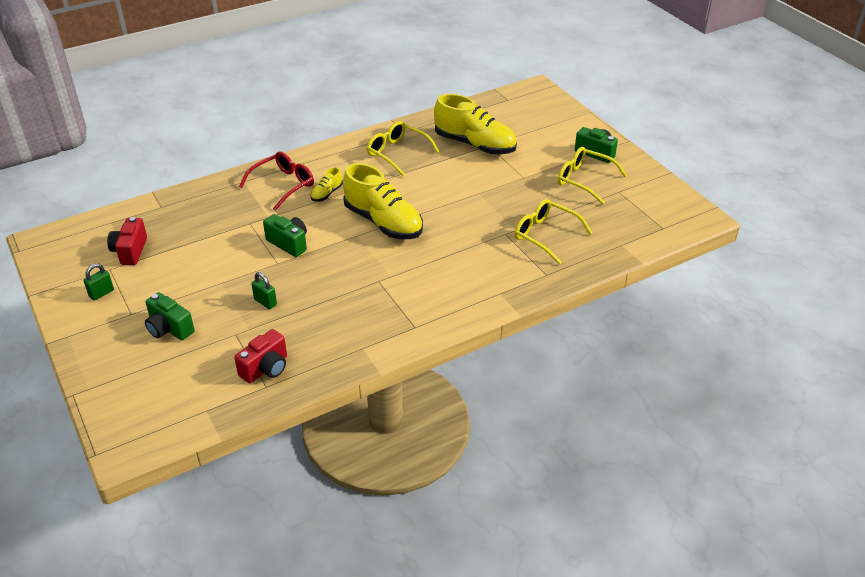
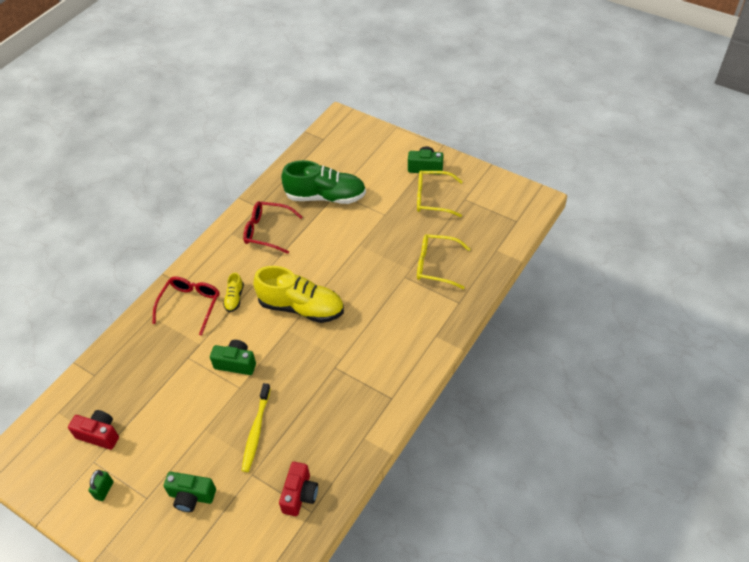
camera: 25 degrees left, 10 degrees up
red camera [107,217,147,265] -> red camera turned 135 degrees clockwise [68,410,119,450]
green padlock [251,272,277,309] -> yellow toothbrush [242,383,271,472]
yellow glasses [367,121,440,176] -> red glasses [243,201,302,254]
yellow shoe [434,94,517,154] -> green shoe [281,160,366,204]

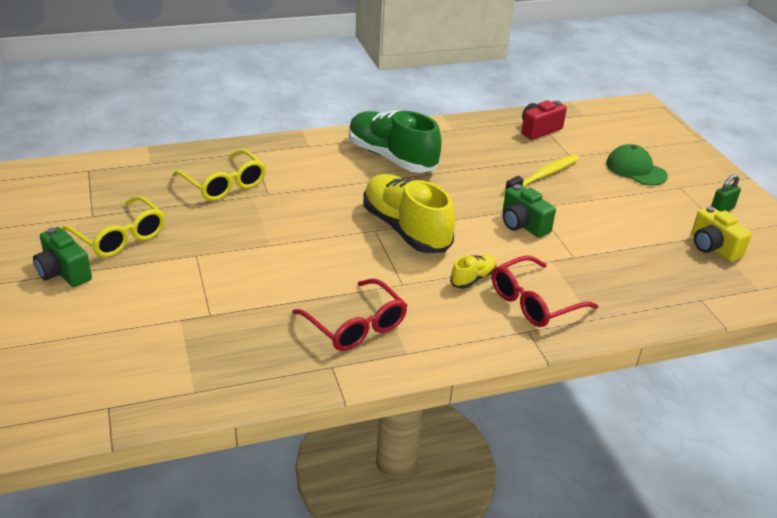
camera: 145 degrees left, 15 degrees down
red camera [68,410,119,450] -> yellow camera [691,206,752,262]
green camera [164,472,216,512] -> green cap [606,144,668,185]
green shoe [281,160,366,204] -> green shoe moved to [349,110,442,173]

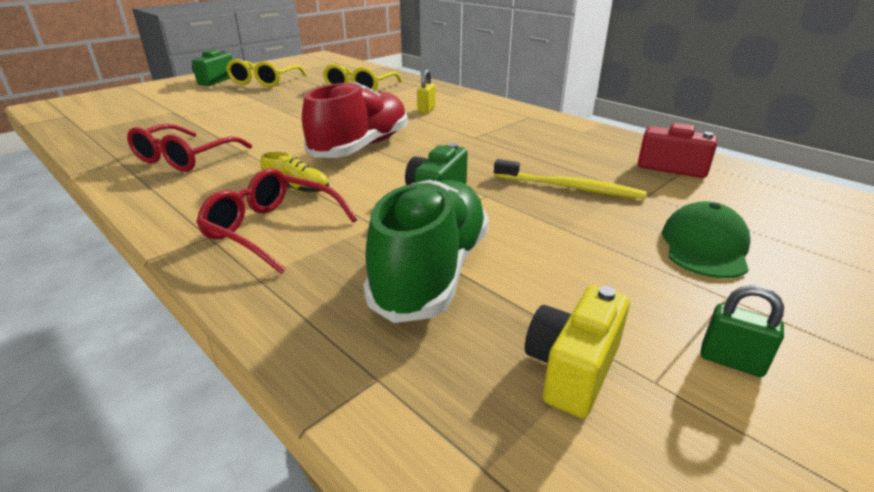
camera: 65 degrees right, 5 degrees down
green shoe [349,110,442,173] -> green shoe moved to [363,180,489,323]
yellow shoe [363,174,455,253] -> red shoe [302,82,408,158]
none -> yellow padlock [417,70,435,114]

